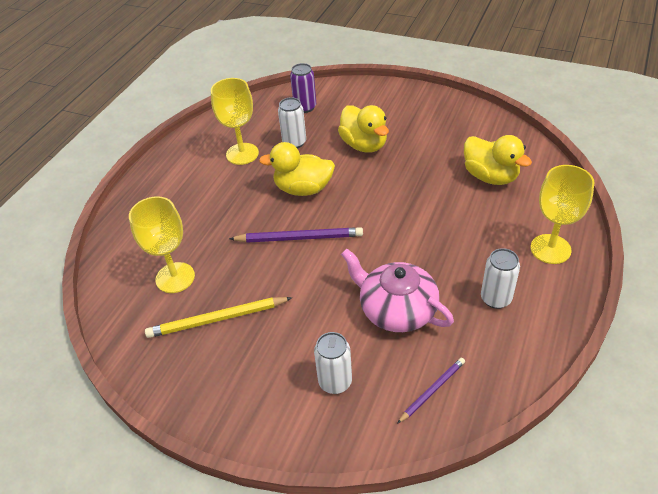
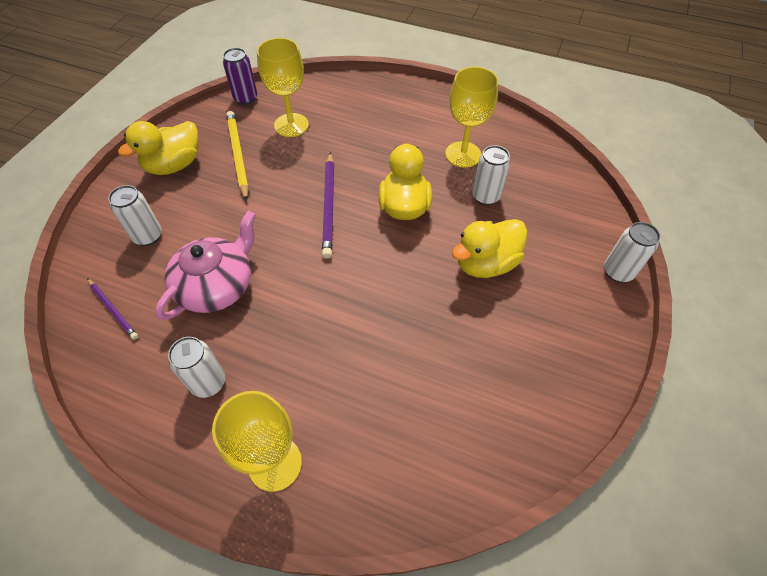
camera: 85 degrees right, 10 degrees up
purple can [290,63,316,113] -> purple can moved to [223,48,257,105]
yellow duck [464,135,532,185] -> yellow duck moved to [118,121,199,175]
none -> white can [604,222,660,282]

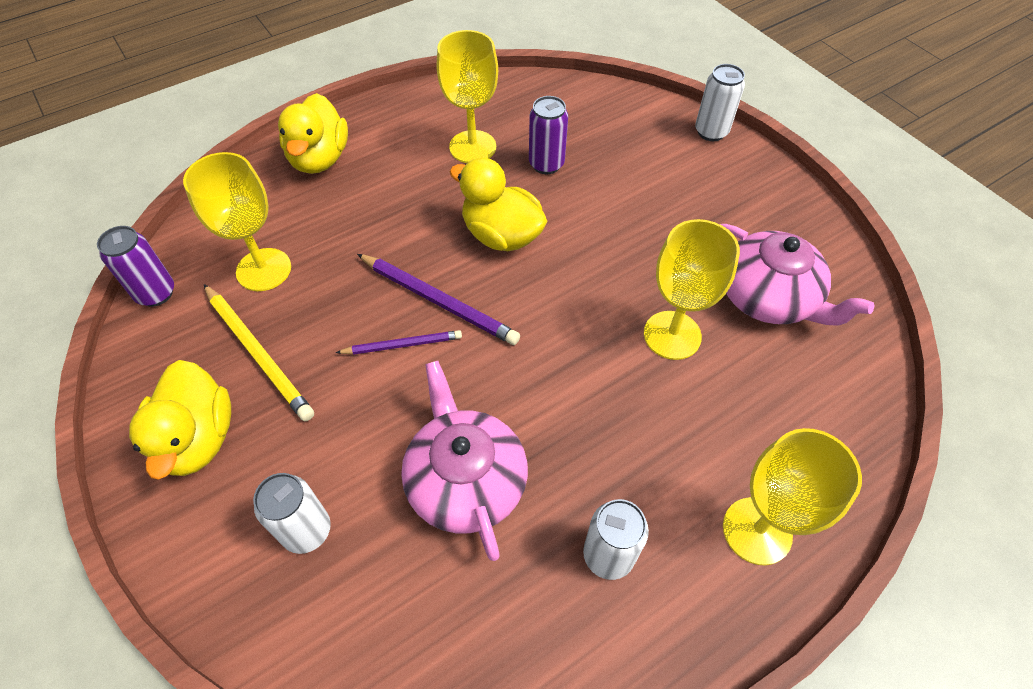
camera: 55 degrees left, 0 degrees up
purple pencil [87,278,138,340] -> purple pencil moved to [336,330,462,355]
yellow pencil [226,111,249,201] -> yellow pencil turned 150 degrees counterclockwise [204,284,314,421]
yellow duck [452,219,528,278] -> yellow duck moved to [278,93,348,174]
white can [472,145,510,205] -> purple can [529,96,568,174]
none -> yellow goblet [644,219,740,360]
none -> pink teapot [720,224,874,326]

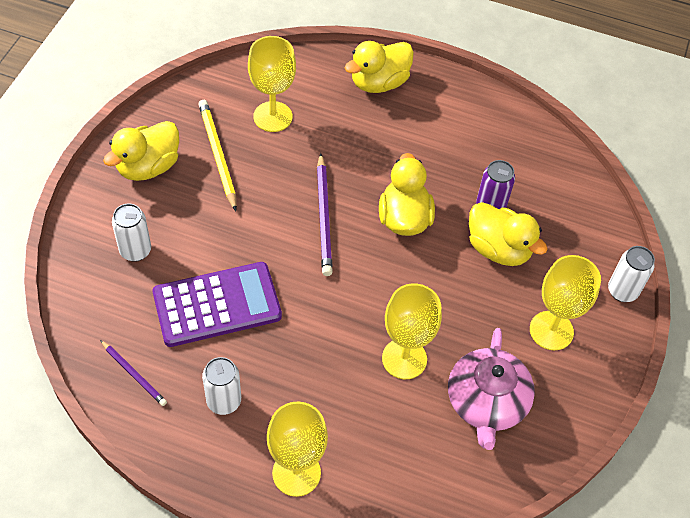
camera: 50 degrees right, 0 degrees up
purple can [97,226,174,307] -> none
yellow pencil [204,284,314,421] -> yellow pencil turned 150 degrees clockwise [198,100,237,211]
purple pencil [336,330,462,355] -> purple pencil moved to [100,340,167,406]
pink teapot [401,361,528,561] -> purple calculator [153,262,282,347]
yellow goblet [436,30,498,163] -> yellow goblet moved to [530,255,601,350]
none -> yellow duck [469,202,547,266]

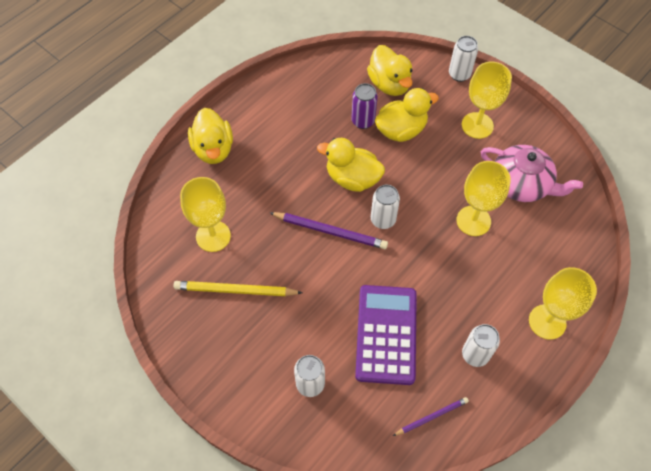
camera: 65 degrees left, 5 degrees up
yellow duck [103,121,179,181] -> yellow duck moved to [367,45,413,96]
none -> white can [371,185,400,229]

